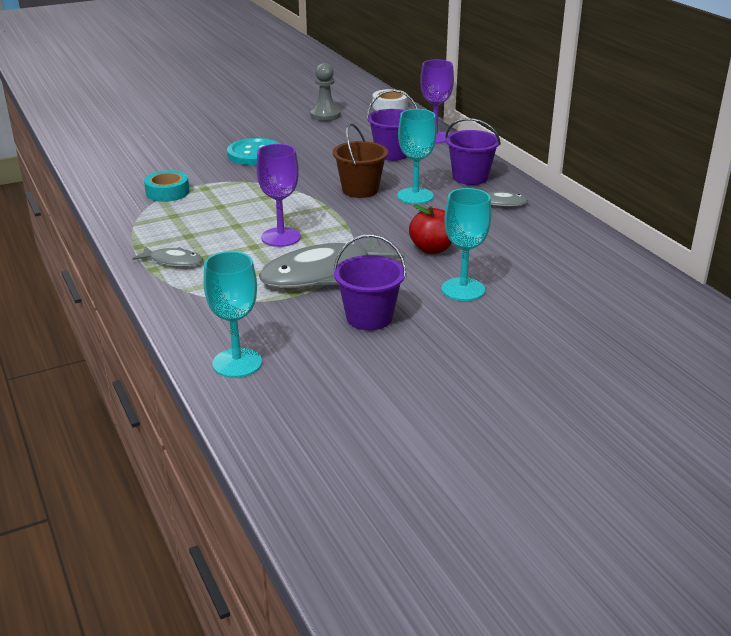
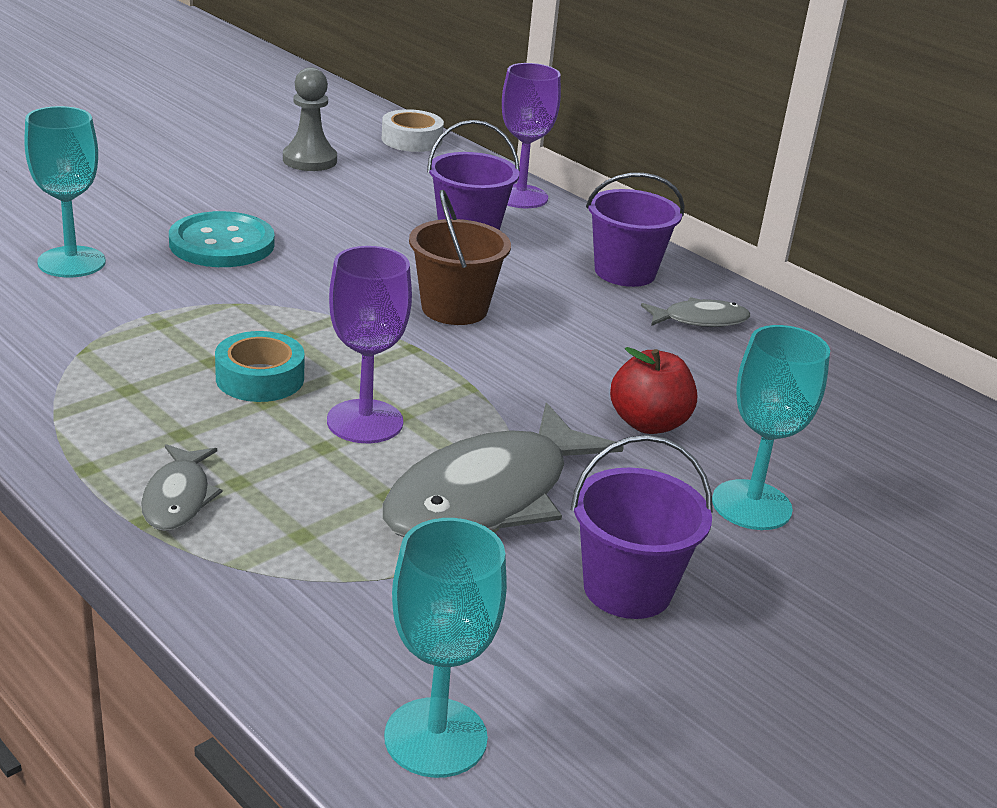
camera: 20 degrees left, 0 degrees up
grey fish [132,246,203,267] -> grey fish turned 90 degrees clockwise [141,444,223,531]
turquoise tape [144,170,189,202] -> turquoise tape moved to [215,331,305,402]
turquoise goblet [397,109,437,204] -> turquoise goblet moved to [24,106,106,277]

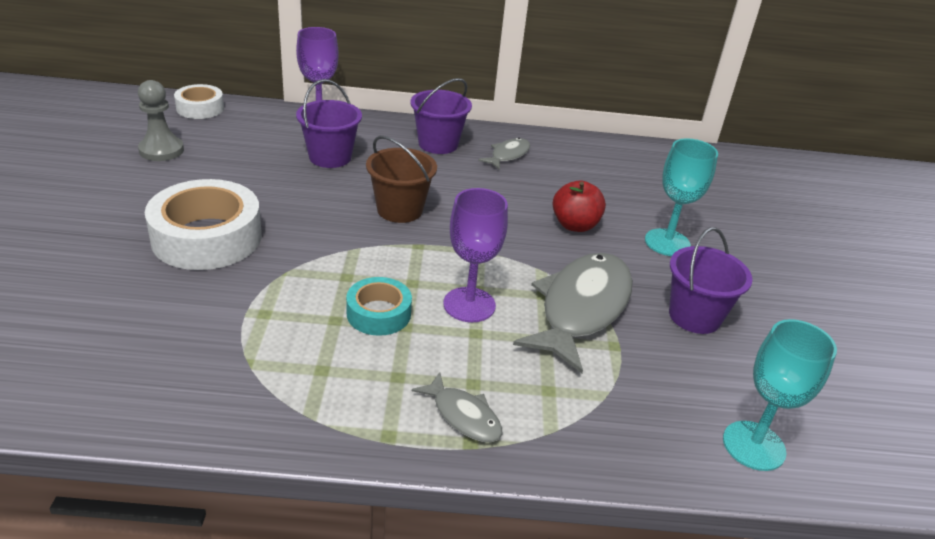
camera: 45 degrees left, 5 degrees up
turquoise goblet [24,106,106,277] -> none
turquoise button [169,211,275,267] -> white tape [145,179,262,270]
grey fish [382,403,624,537] -> grey fish turned 150 degrees counterclockwise [513,253,633,373]

